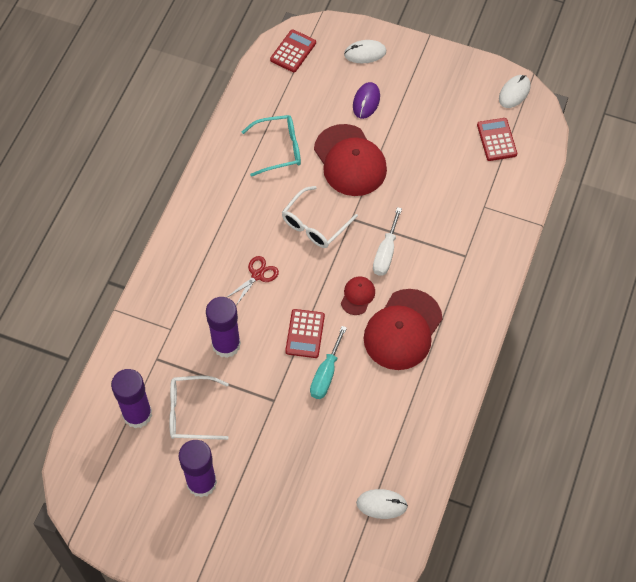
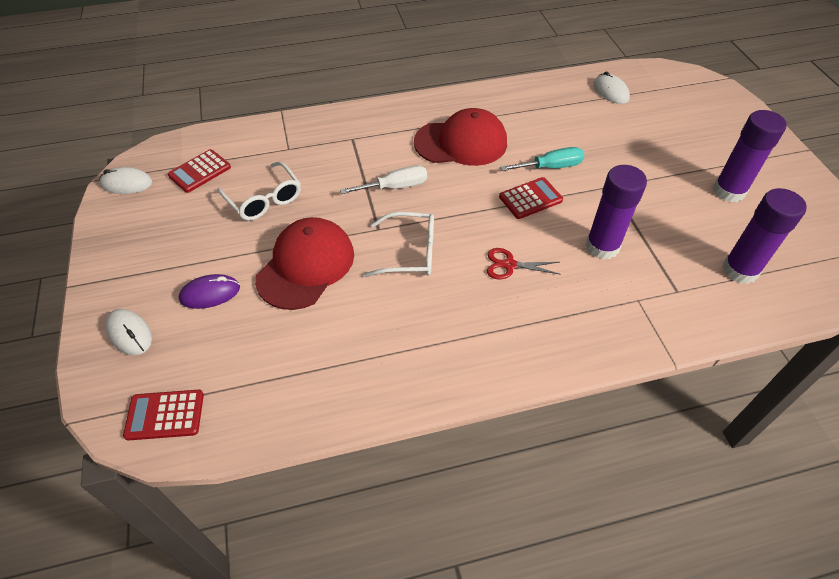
camera: 125 degrees left, 10 degrees down
white glasses [170,376,229,440] -> white glasses moved to [217,161,301,221]
turquoise glasses [242,115,301,177] -> none
red cap [341,277,375,315] -> none

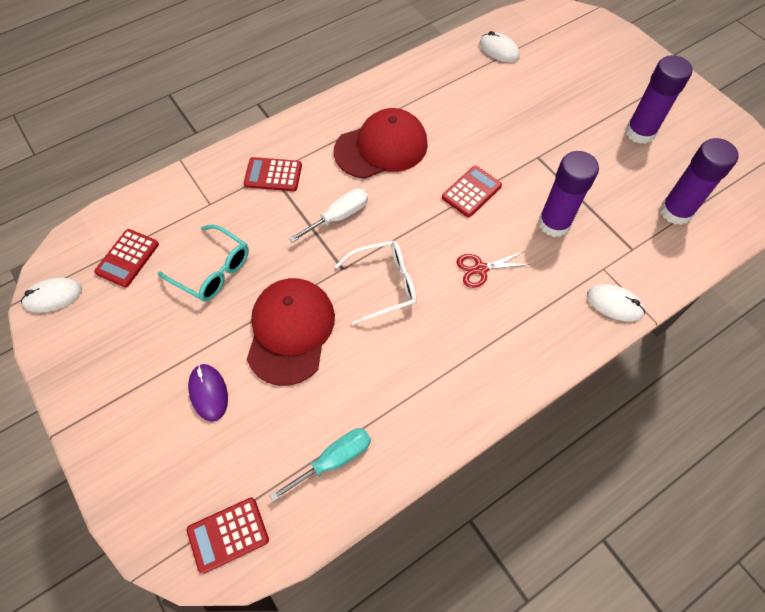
camera: 20 degrees left, 10 degrees up
white mouse [105,309,152,355] -> white mouse moved to [587,284,645,322]
purple mouse [179,274,240,309] -> purple mouse turned 75 degrees counterclockwise [188,364,228,422]
white glasses [217,161,301,221] -> turquoise glasses [158,224,249,301]
turquoise screwdriver [500,147,584,171] -> turquoise screwdriver moved to [269,428,371,502]
none -> red calculator [244,157,302,191]

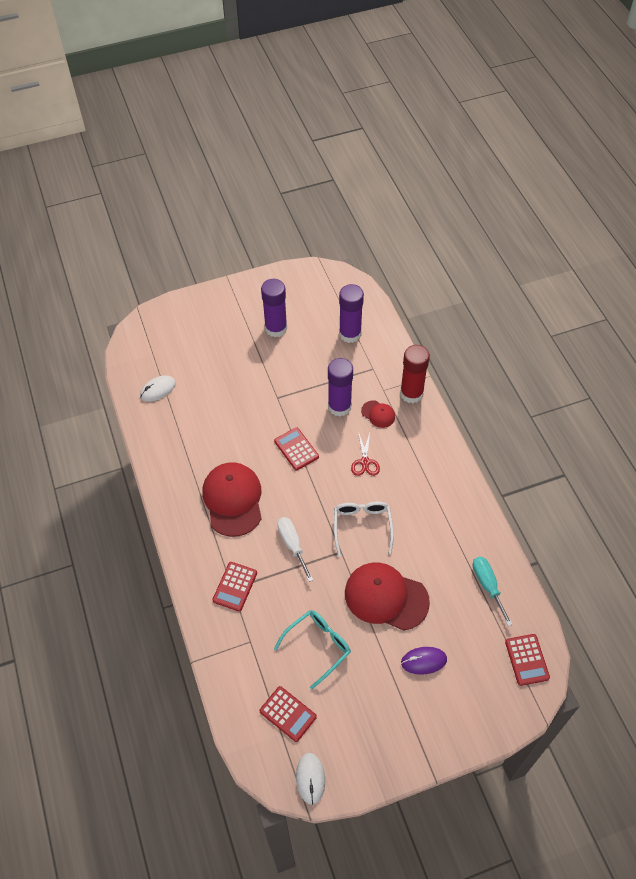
camera: 75 degrees left, 5 degrees down
white mouse [587,284,645,322] -> red glue stick [400,345,430,403]
none -> red cap [361,400,395,428]

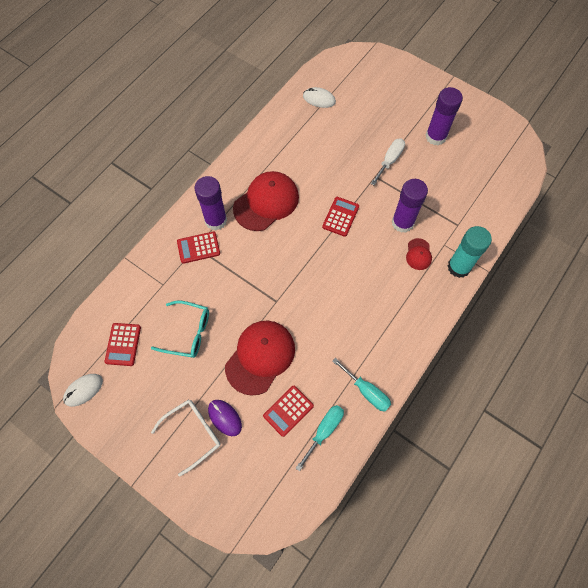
camera: 55 degrees right, 10 degrees up
white screwdriver [277,517,313,582] -> white screwdriver moved to [371,138,405,185]
white glasses [334,501,394,556] -> white glasses moved to [151,400,221,476]
purple glue stick [339,284,364,343] -> purple glue stick moved to [195,176,227,230]
red cap [345,562,430,631] -> red cap turned 45 degrees clockwise [225,320,295,396]
red scissors [351,432,380,476] -> none
red glue stick [400,345,430,403] -> turquoise glue stick [448,226,492,278]
red calculator [505,634,550,686] -> red calculator moved to [263,386,314,437]
none -> turquoise screwdriver [332,358,391,412]

